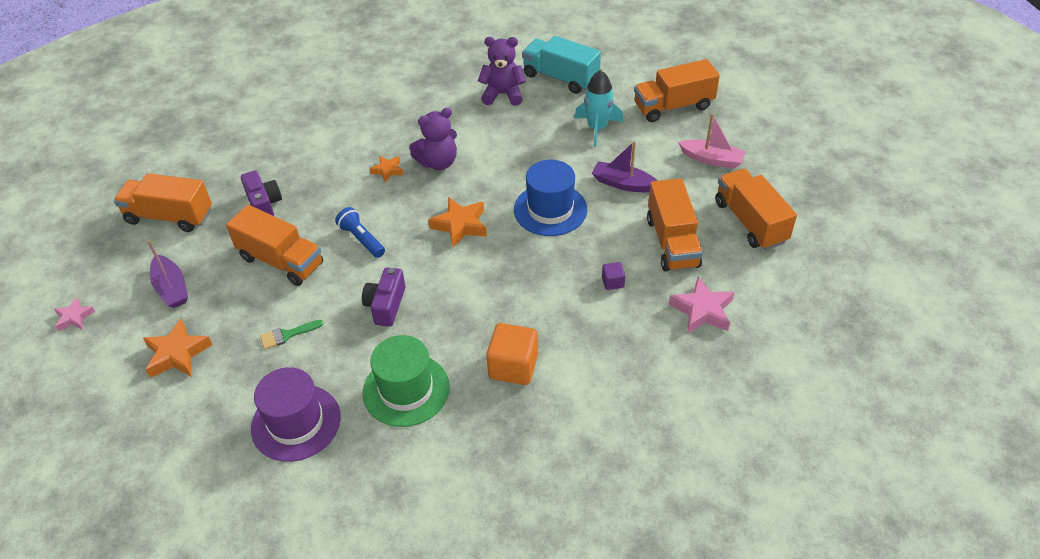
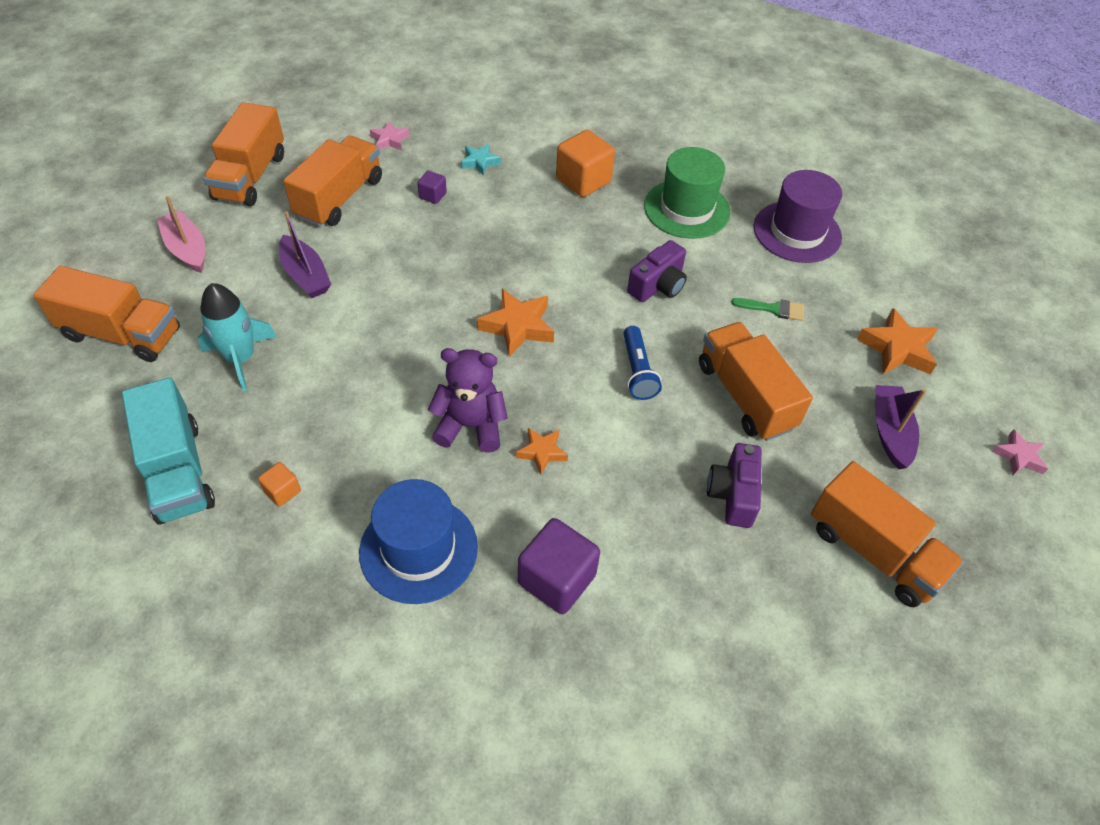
camera: 150 degrees left, 5 degrees up
purple teddy bear [478,37,526,106] -> orange cube [258,462,301,506]
blue hat [514,160,587,236] -> blue hat moved to [359,479,478,604]
pink star [669,277,734,333] -> pink star [370,121,410,150], size x0.60
none -> turquoise star [461,144,501,176]
none -> purple cube [518,518,600,614]

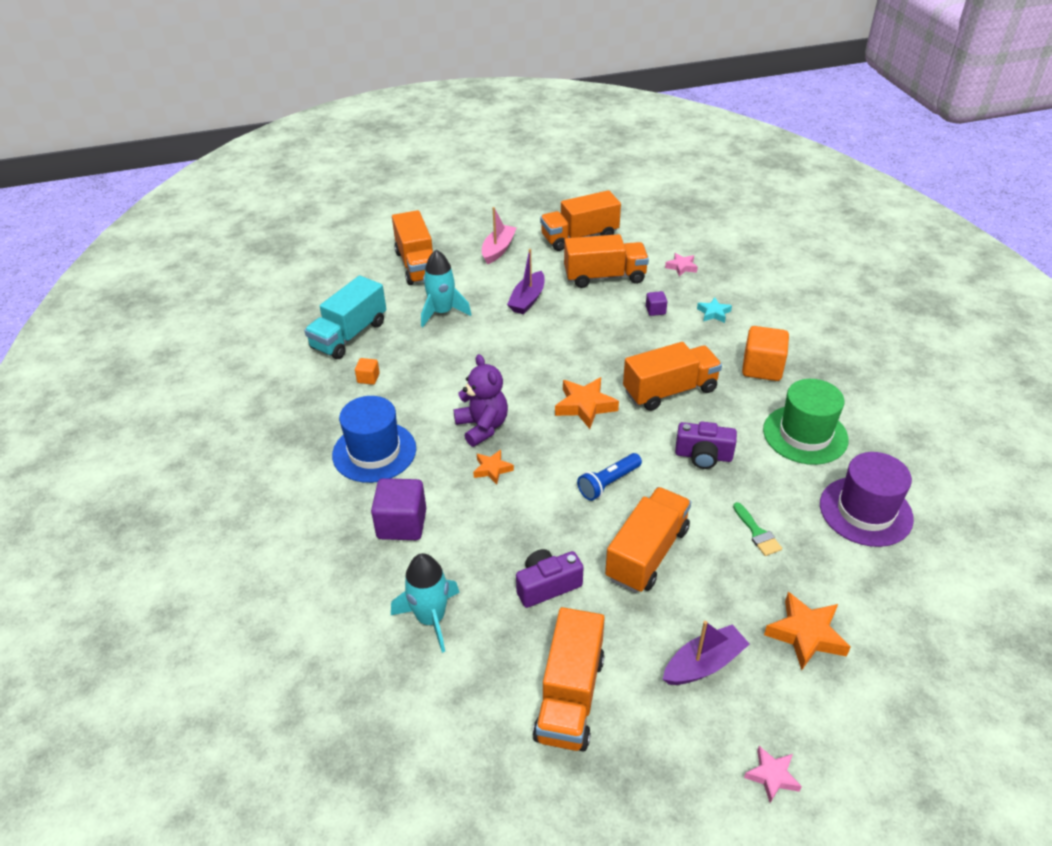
camera: 60 degrees right, 10 degrees down
none -> turquoise rocket [391,553,460,653]
none -> orange truck [623,342,722,411]

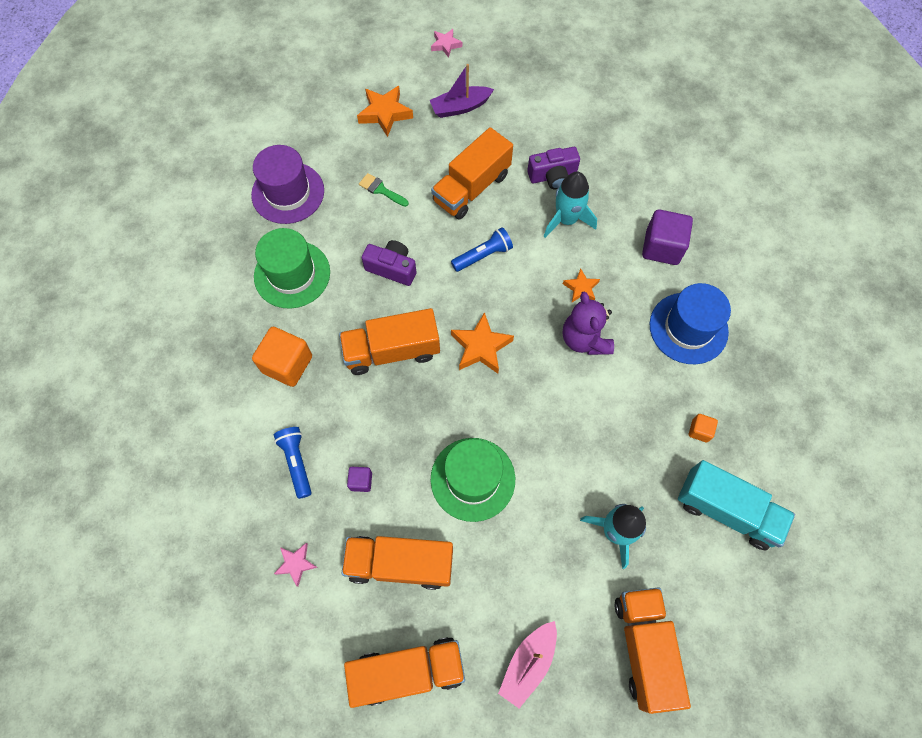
camera: 170 degrees left, 25 degrees up
turquoise truck [304,275,386,359] -> turquoise truck turned 75 degrees clockwise [678,460,795,550]
turquoise rocket [391,553,460,653] -> turquoise rocket moved to [544,172,597,238]
purple boat [507,249,545,314] -> none
orange truck [533,607,605,752] -> none
turquoise star [697,297,732,323] -> blue flashlight [274,427,312,499]
green brush [733,502,782,556] -> green brush turned 45 degrees counterclockwise [359,173,409,207]
none -> green hat [431,438,515,522]

